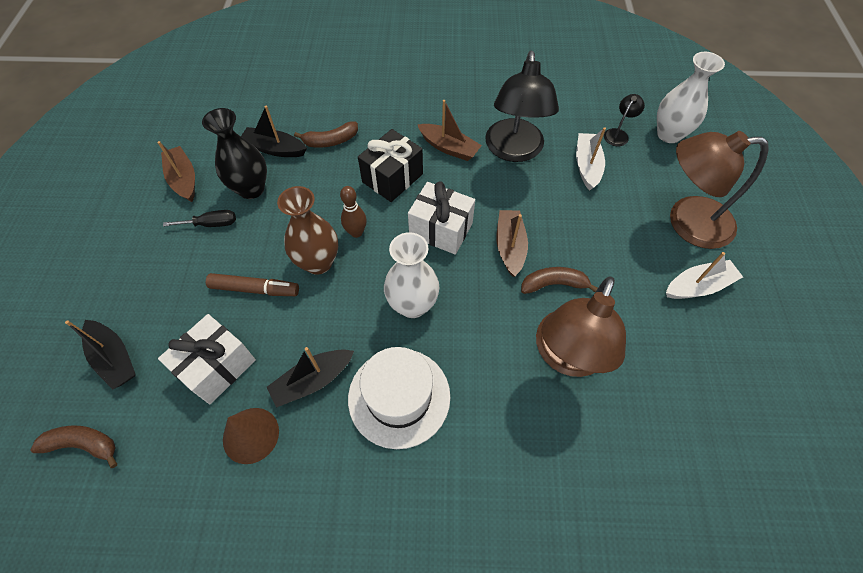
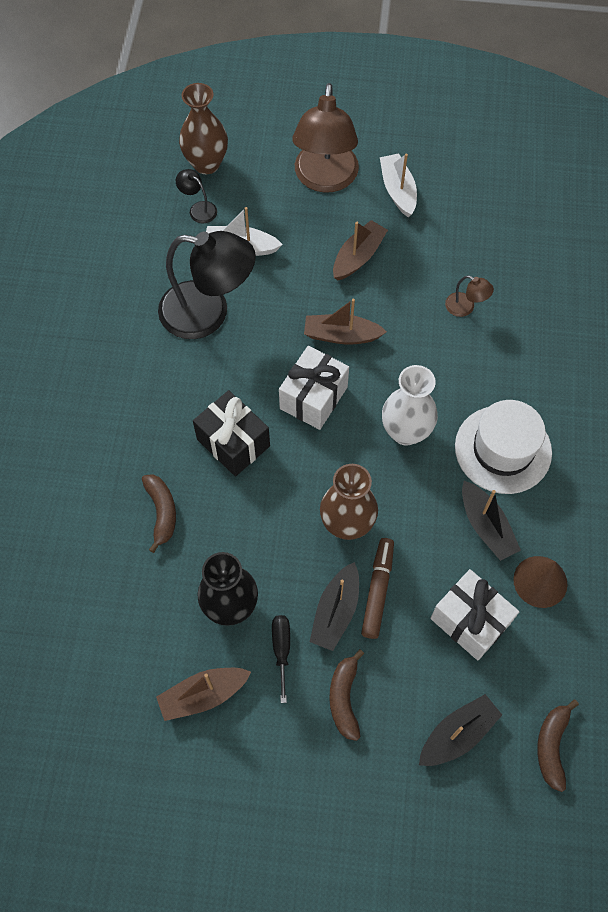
camera: 85 degrees left, 5 degrees up
black boat [241,106,307,157] -> black boat moved to [310,562,359,651]
brown bowling pin [340,186,367,238] -> none
brown boat [418,100,482,161] -> brown boat moved to [333,220,388,280]
brown banana [521,267,598,294] -> brown banana moved to [329,649,364,741]
brown lamp [536,277,626,377] -> brown lamp [445,275,494,317], size x0.42
white vase [657,52,725,143] -> brown vase [179,83,228,174]

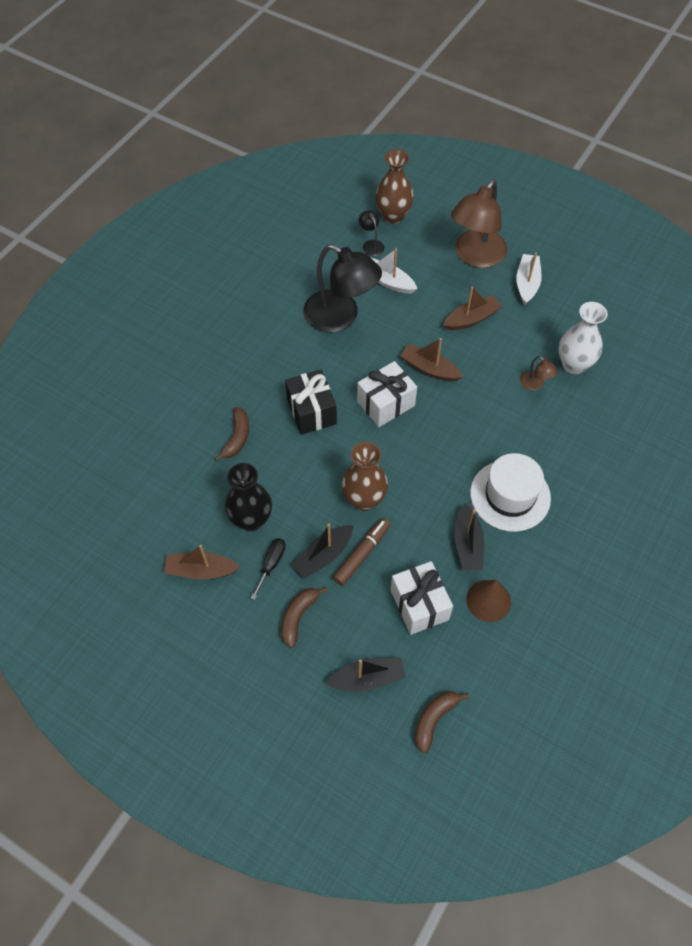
camera: 25 degrees right, 5 degrees down
white vase [382,365,438,445] -> white vase moved to [558,302,607,374]

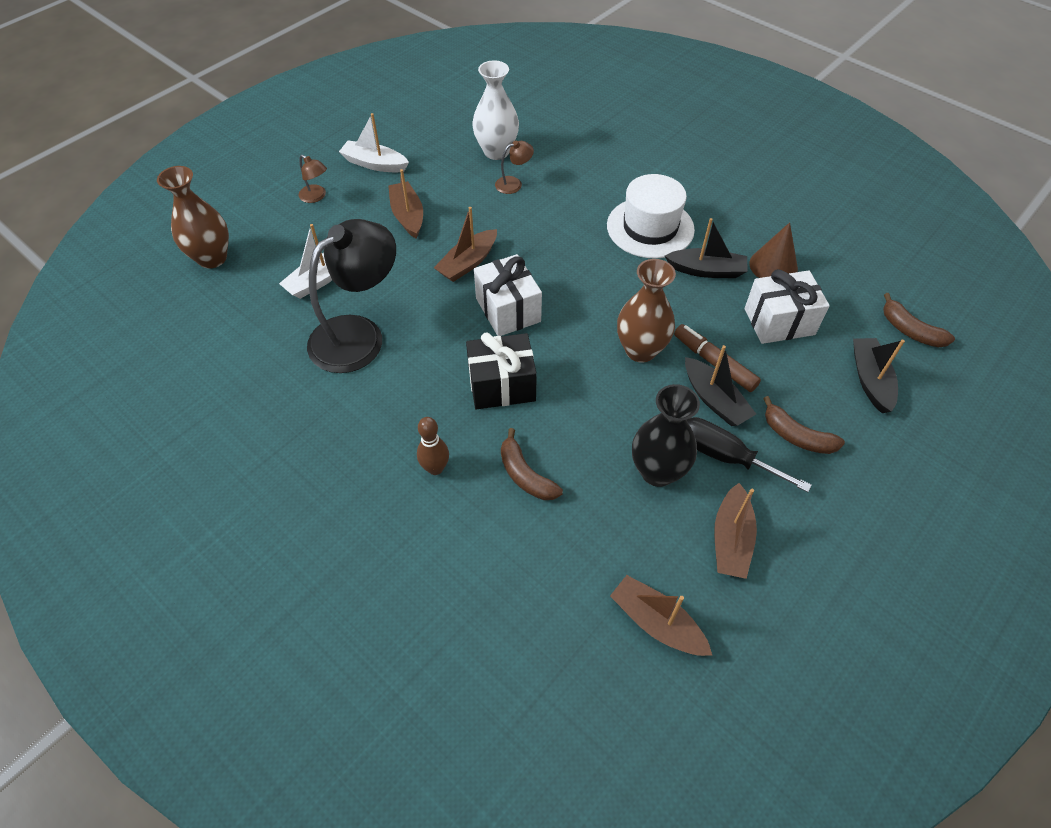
camera: 80 degrees left, 5 degrees down
brown banana [214,407,249,461] -> brown banana turned 150 degrees counterclockwise [501,428,563,500]
black screwdriver [251,538,286,600] -> black screwdriver [687,417,812,492], size x1.51
black lamp [359,210,384,256] -> none
brown lamp [451,179,507,268] -> brown lamp [299,155,327,203], size x0.42
none -> brown bowling pin [417,417,449,475]
none -> brown boat [610,575,712,656]

